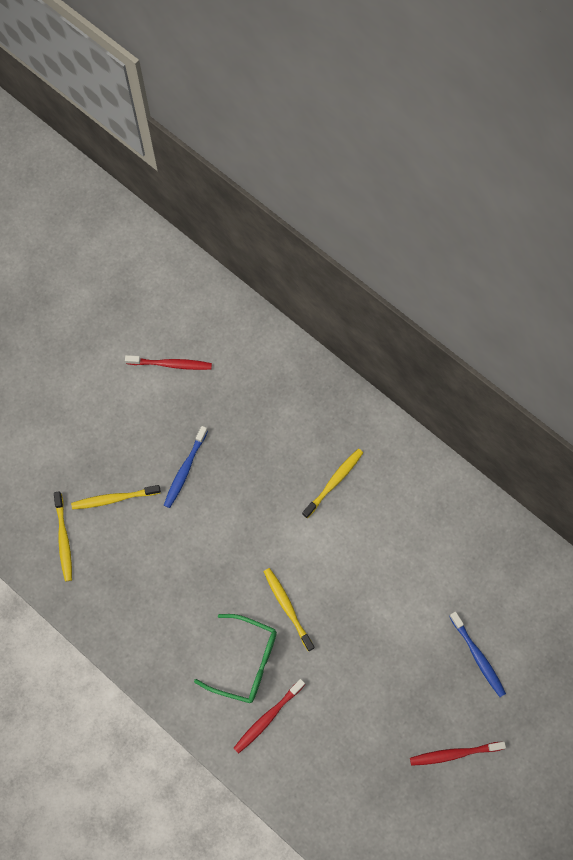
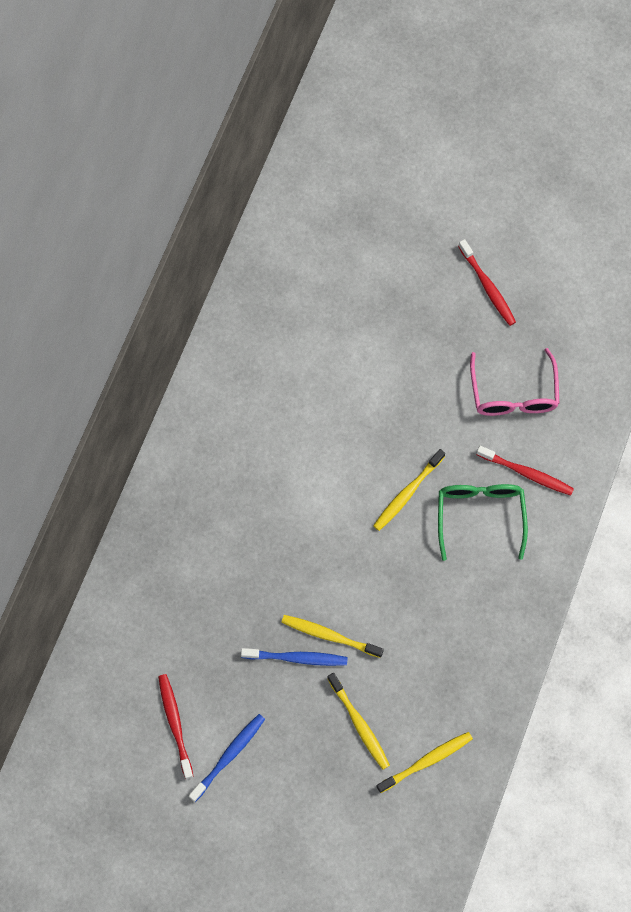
camera: 110 degrees left, 0 degrees up
yellow toothbrush [302,449,363,518] -> yellow toothbrush moved to [282,615,384,658]
blue toothbrush [449,611,506,697] -> blue toothbrush moved to [189,714,265,802]
none -> pink glasses [470,348,560,416]

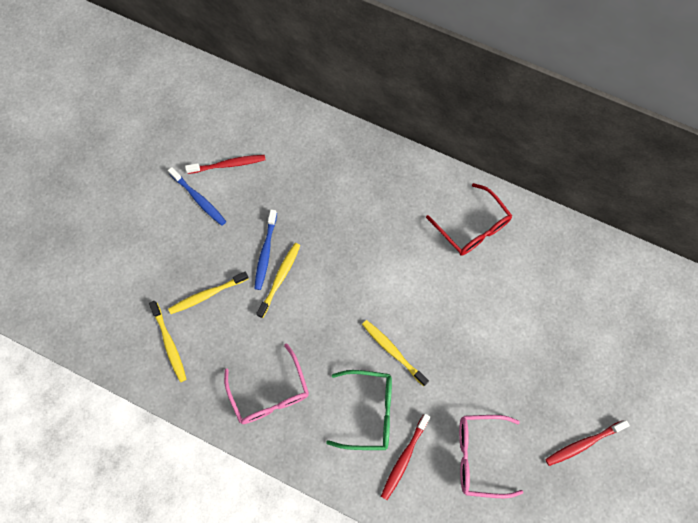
camera: 95 degrees right, 0 degrees up
none -> pink glasses [224,343,309,424]
none -> red glasses [426,183,512,255]

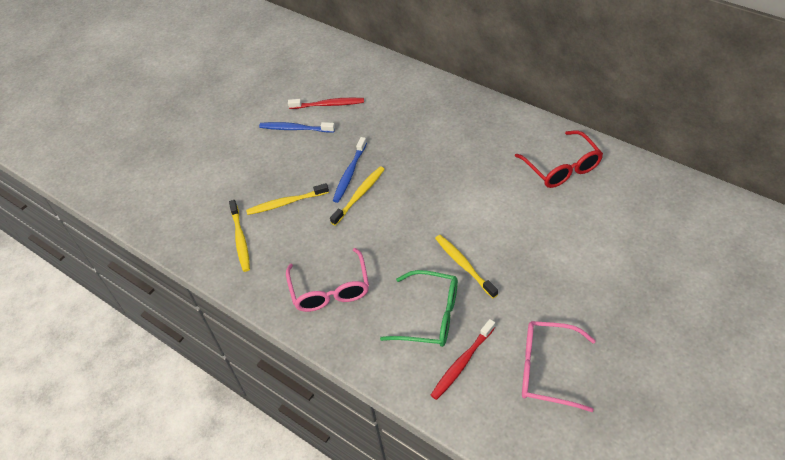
camera: 15 degrees right, 20 degrees down
blue toothbrush [168,167,226,226] -> blue toothbrush turned 135 degrees clockwise [259,122,335,133]
red toothbrush [545,420,630,466] -> none

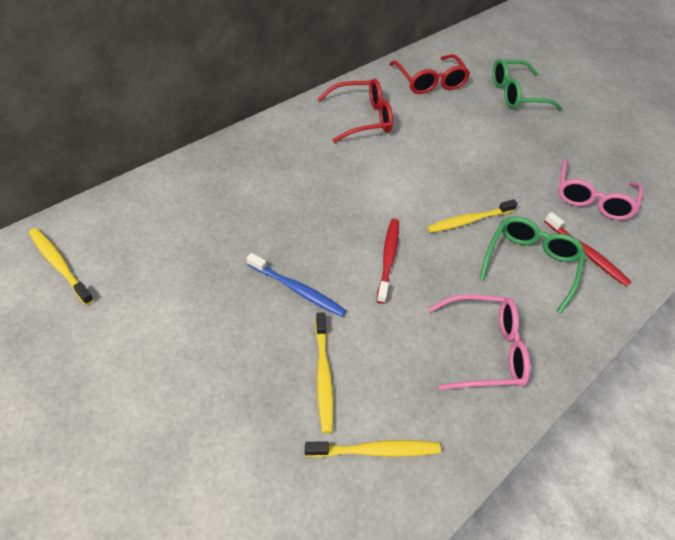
camera: 90 degrees left, 0 degrees up
blue toothbrush [259,122,335,133] -> none
red toothbrush [288,98,364,109] -> red toothbrush moved to [377,219,399,304]
yellow toothbrush [330,166,385,226] -> yellow toothbrush moved to [29,228,94,305]
none -> red glasses [389,54,470,94]
none -> green glasses [492,59,562,111]

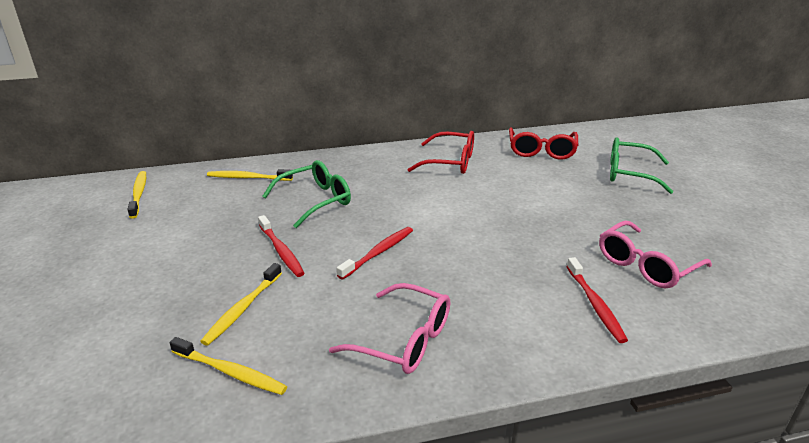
camera: 35 degrees right, 20 degrees down
blue toothbrush [247,253,347,317] -> red toothbrush [258,215,305,277]
yellow toothbrush [427,199,518,233] -> yellow toothbrush moved to [207,169,293,181]
green glasses [479,217,585,313] -> green glasses moved to [262,160,351,228]

